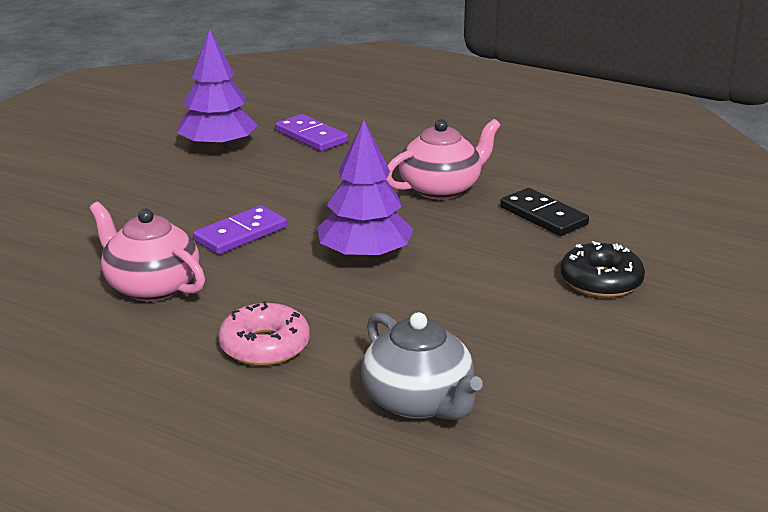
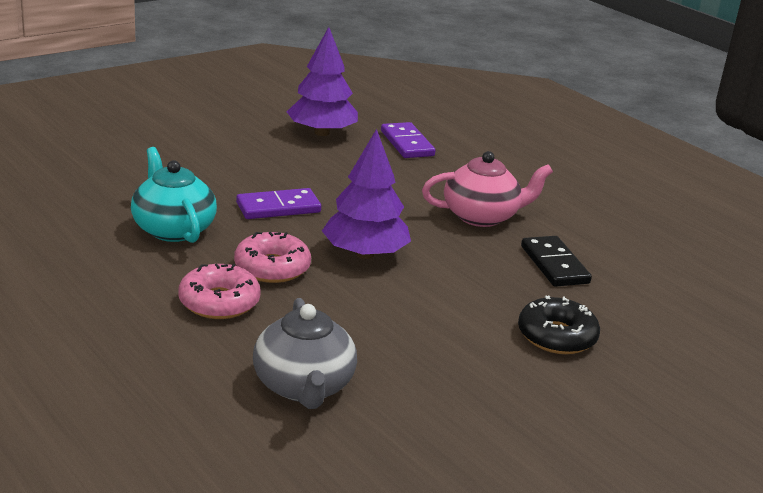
camera: 20 degrees right, 0 degrees up
pink teapot [89,202,205,301] -> turquoise teapot [131,147,217,243]
none -> pink donut [234,232,311,283]

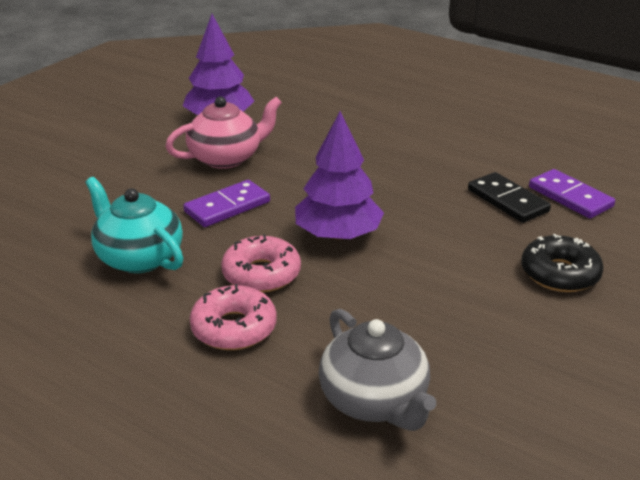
camera: 15 degrees left, 5 degrees up
purple domino [381,122,435,158] -> purple domino moved to [529,169,615,219]
pink teapot [422,151,553,227] -> pink teapot moved to [165,96,282,169]

